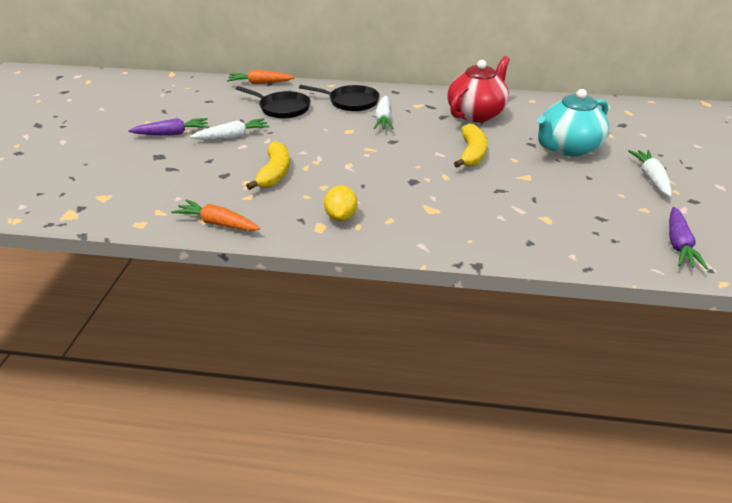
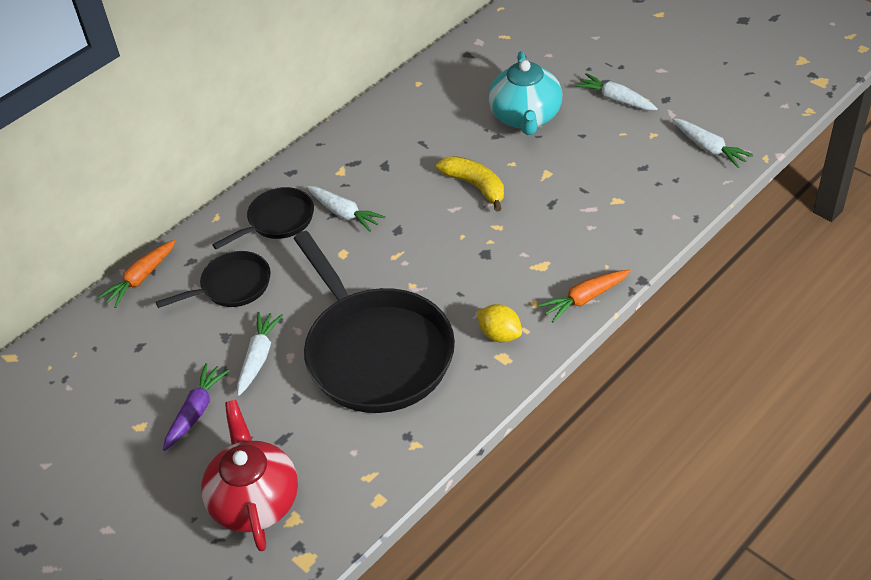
camera: 50 degrees left, 10 degrees up
orange carrot [171,199,260,231] -> orange carrot moved to [538,270,631,323]
yellow banana [246,141,290,190] -> black pan [293,231,455,413]
red teapot [447,56,510,122] -> red teapot moved to [201,400,298,551]
purple carrot [669,207,708,269] -> white carrot [672,118,753,168]

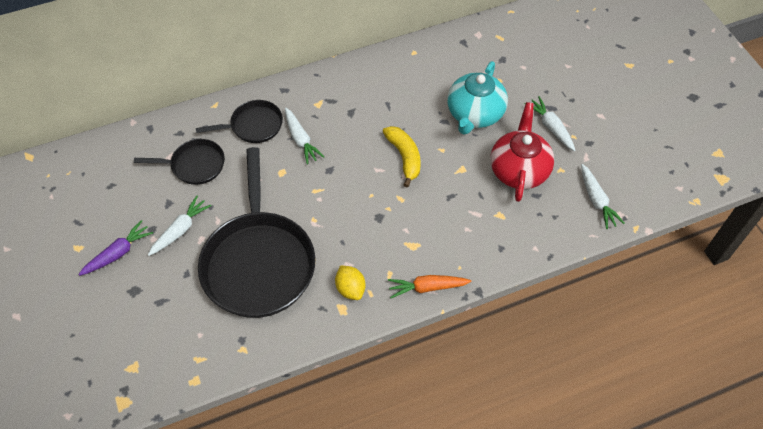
camera: 20 degrees right, 10 degrees up
orange carrot [98,240,175,308] -> none
red teapot [201,400,298,551] -> red teapot moved to [490,102,554,202]

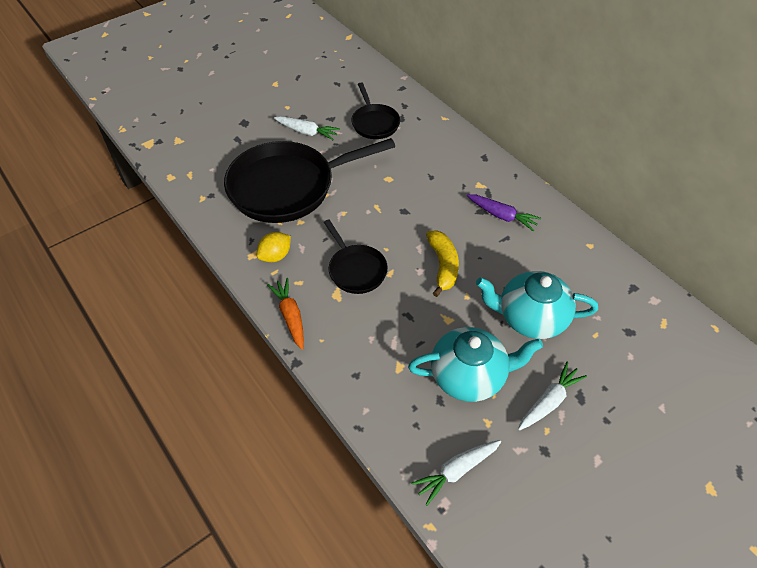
camera: 75 degrees right, 5 degrees down
purple carrot [78,220,153,276] -> purple carrot moved to [467,194,541,231]
black pan [196,100,283,143] -> black pan moved to [324,219,388,294]
white carrot [285,108,325,165] -> none
yellow banana [383,126,421,188] -> yellow banana turned 60 degrees counterclockwise [426,231,459,297]
red teapot [490,102,554,202] -> turquoise teapot [408,327,543,402]

